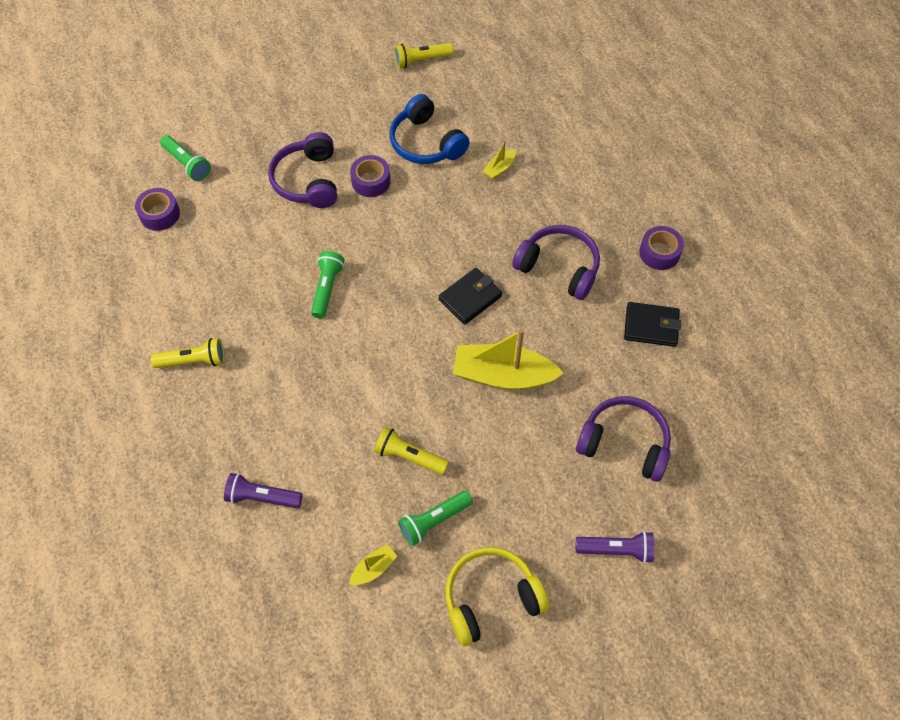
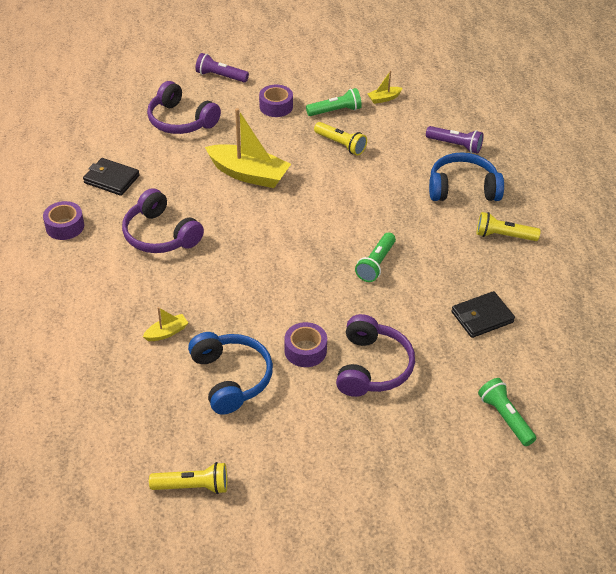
camera: 165 degrees left, 15 degrees down
purple tape [135,188,180,231] -> purple tape moved to [259,84,293,117]
black wallet [439,268,502,325] -> black wallet moved to [451,291,515,338]
yellow headphones [445,547,550,646] -> none
none -> blue headphones [429,152,504,201]

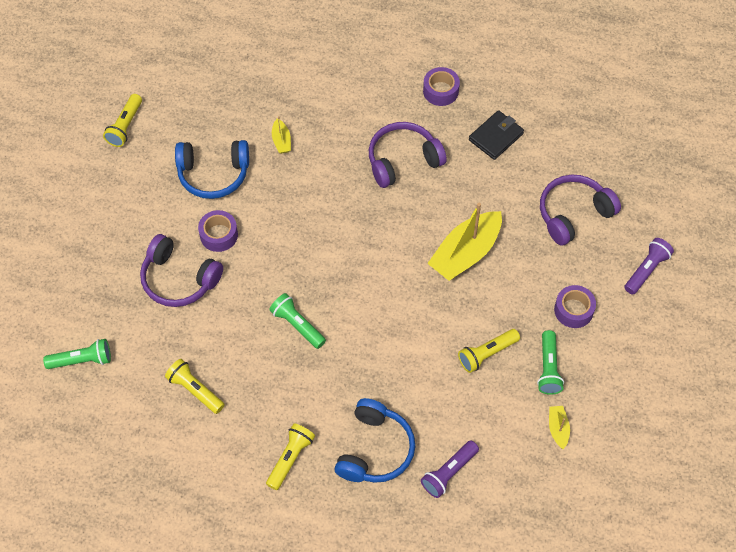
camera: 110 degrees right, 15 degrees up
black wallet [451,291,515,338] -> yellow flashlight [165,359,225,414]

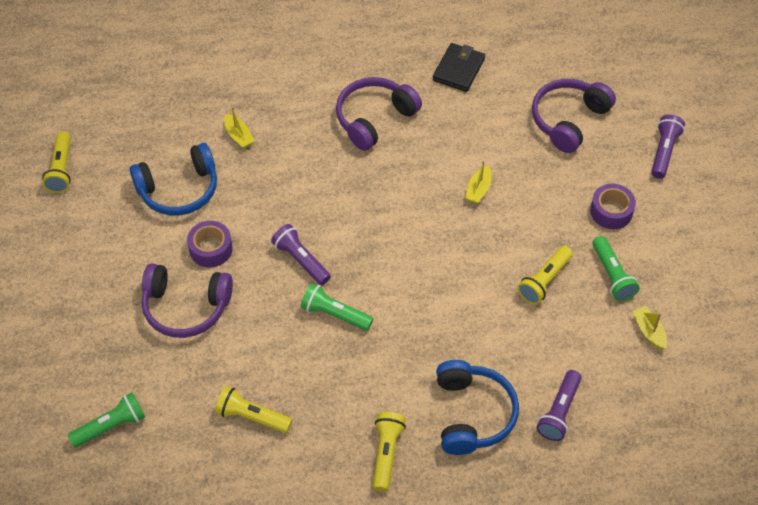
camera: 20 degrees left, 5 degrees down
purple tape [423,67,460,106] -> none
yellow boat [427,203,502,281] -> yellow boat [465,161,492,204], size x0.45
none -> purple flashlight [271,224,331,285]

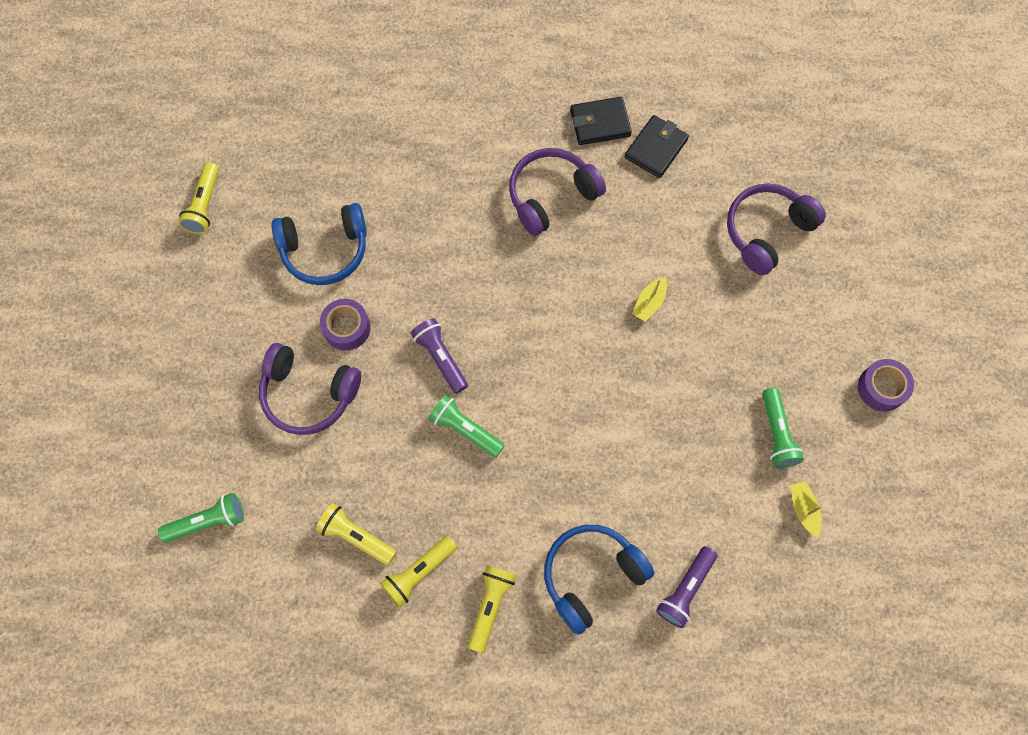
camera: 10 degrees right, 15 degrees up
yellow boat [224,107,254,149] -> none
blue headphones [436,360,519,455] -> blue headphones turned 135 degrees counterclockwise [544,525,654,635]
yellow flashlight [518,246,573,304] -> yellow flashlight moved to [380,536,457,607]
purple tape [590,184,636,229] -> purple tape moved to [858,359,914,411]
purple flashlight [651,115,685,179] -> none
none -> black wallet [570,97,632,145]

